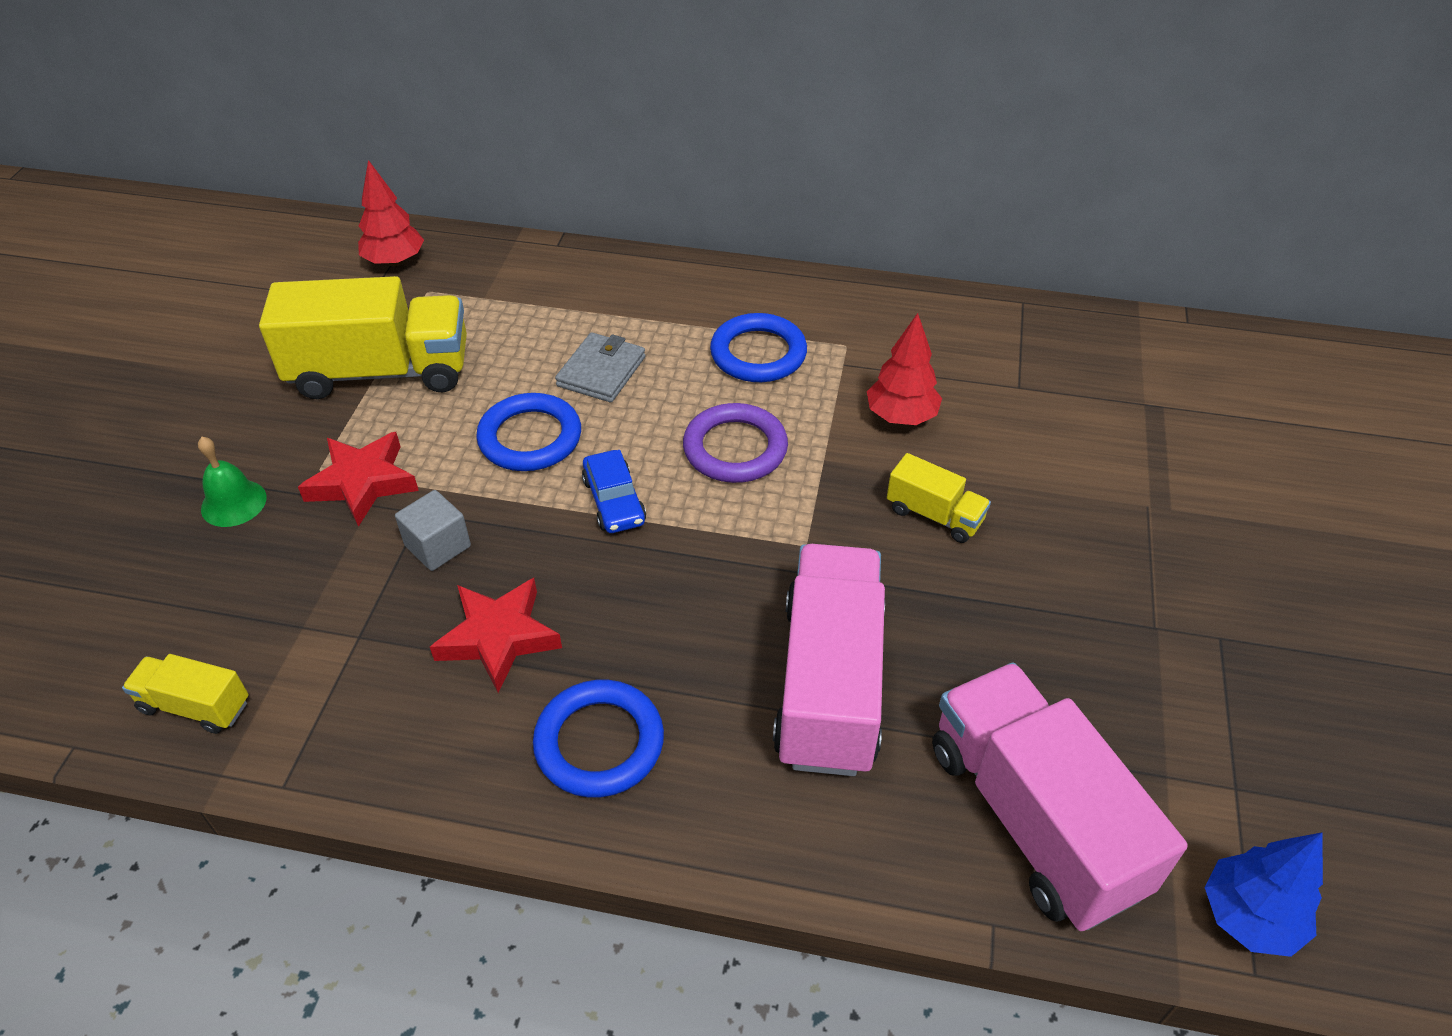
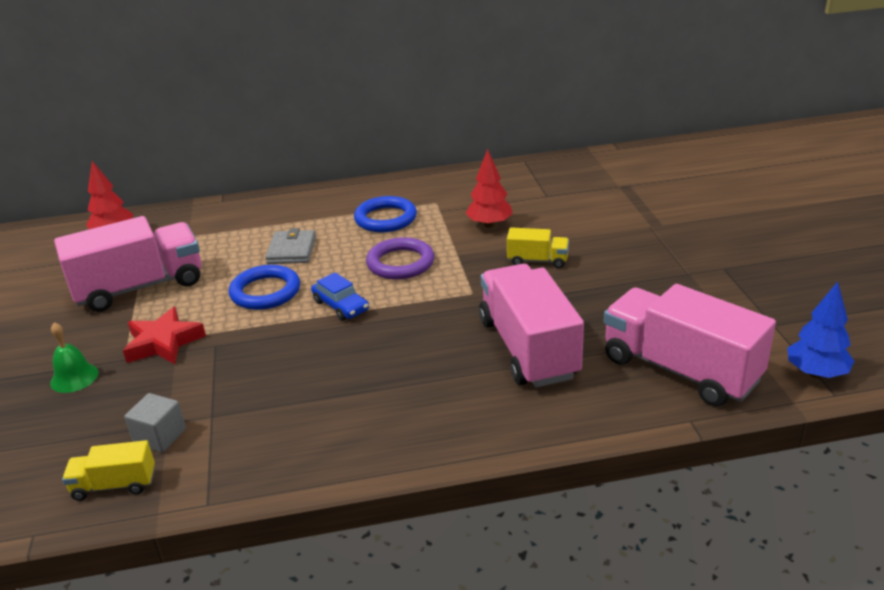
camera: 20 degrees left, 15 degrees down
yellow truck [259,276,467,399] -> pink truck [54,216,201,312]
grey cube [395,490,471,571] -> grey cube moved to [124,393,186,453]
red star [430,578,562,693] -> none
blue ring [533,680,664,798] -> none

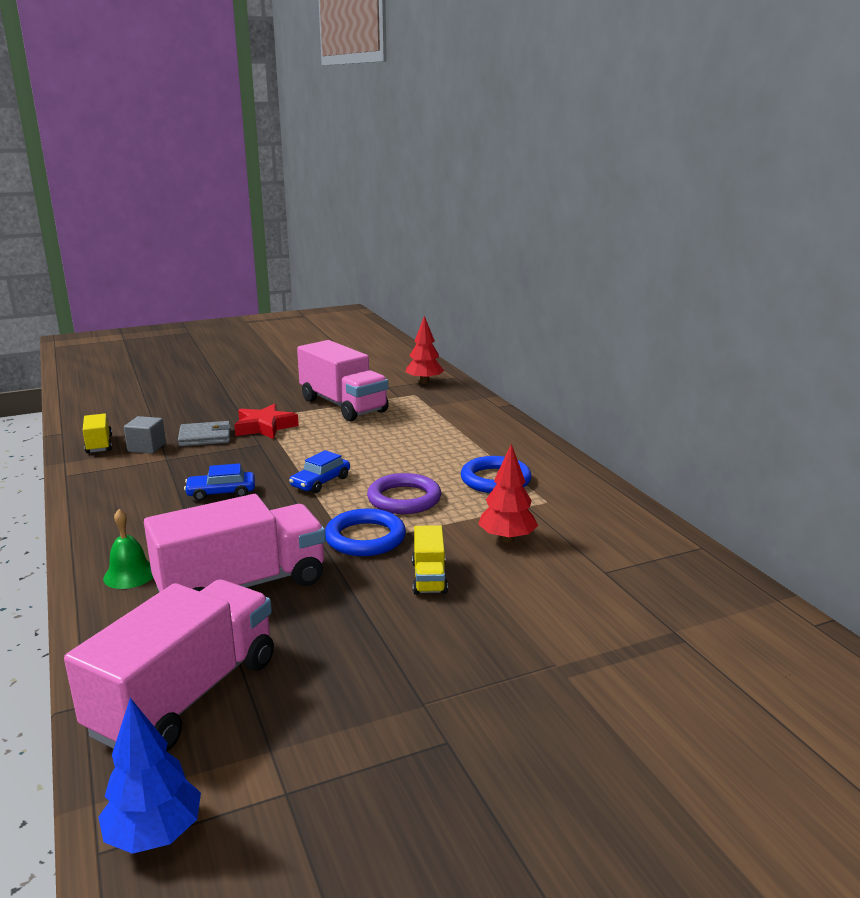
camera: 75 degrees right, 10 degrees down
green bell [50,322,99,393] -> green bell moved to [103,509,153,589]
blue ring [229,265,300,310] -> blue ring moved to [325,508,406,556]
grey wallet [265,228,316,264] -> grey wallet moved to [178,421,231,447]
none -> blue car [184,463,255,501]

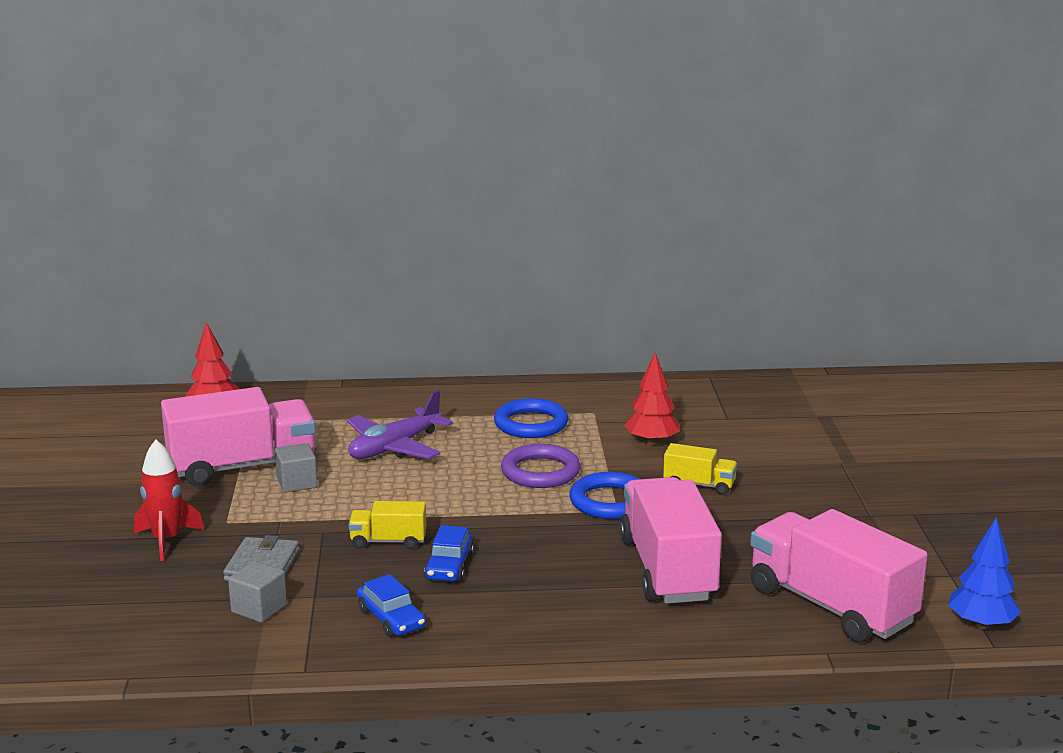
camera: 70 degrees left, 0 degrees up
yellow truck [83,413,112,453] -> yellow truck moved to [348,501,426,549]
green bell [103,509,153,589] -> none
red star [234,404,299,439] -> none
blue car [289,450,350,493] -> blue car moved to [357,574,426,637]
none -> red rocket [134,440,204,561]
none -> grey cube [275,443,318,493]
none -> purple plane [347,390,453,459]

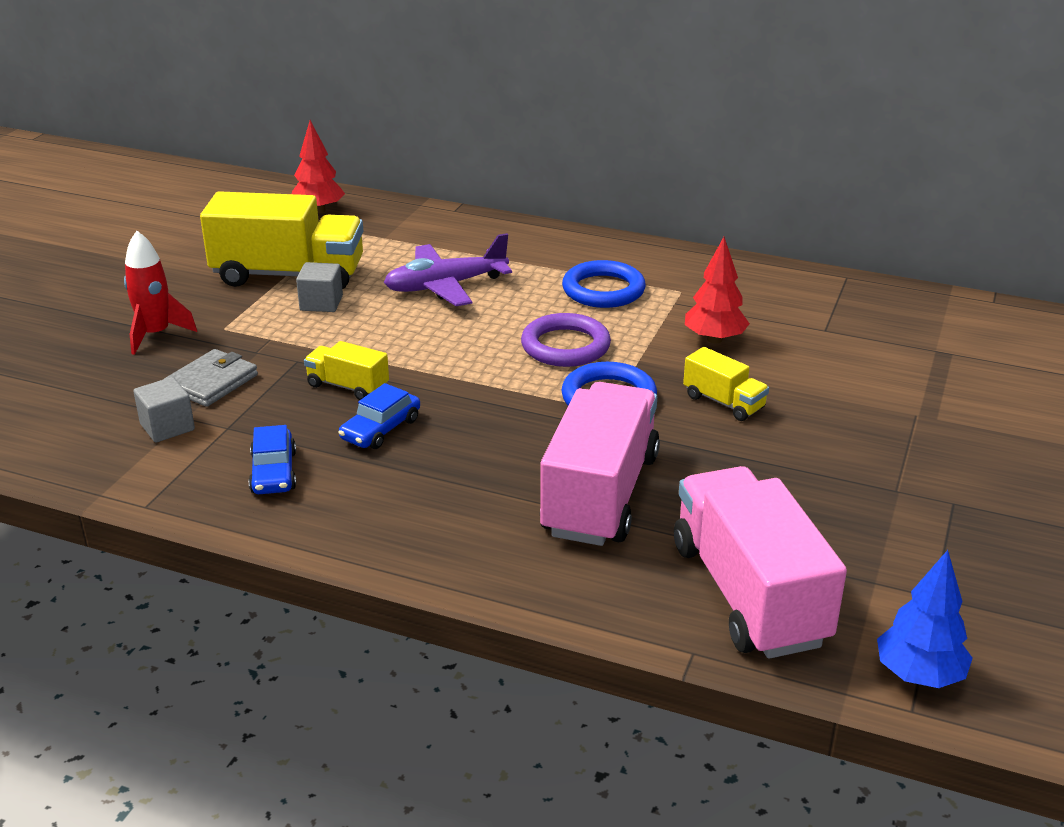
camera: 25 degrees right, 10 degrees up
pink truck [161,387,316,487] -> yellow truck [200,191,363,289]

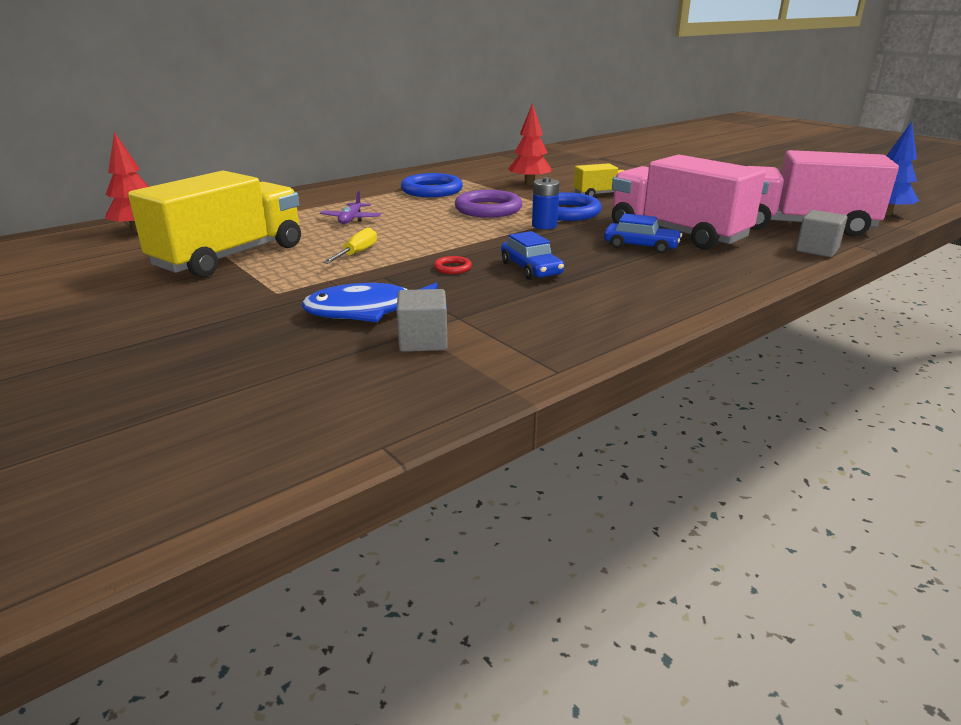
camera: 60 degrees left, 5 degrees down
red rocket [124,231,197,355] -> none
grey wallet [163,349,258,407] -> blue fish [301,283,447,322]
blue car [249,425,296,494] -> blue car moved to [604,214,682,254]
grey cube [296,262,343,312] -> grey cube moved to [796,210,847,257]
yellow truck [304,341,389,400] -> red ring [434,256,472,274]
purple plane [384,233,512,306] -> purple plane [320,191,381,224], size x0.54
none -> yellow screwdriver [323,228,377,264]
none -> blue battery [532,177,560,229]

